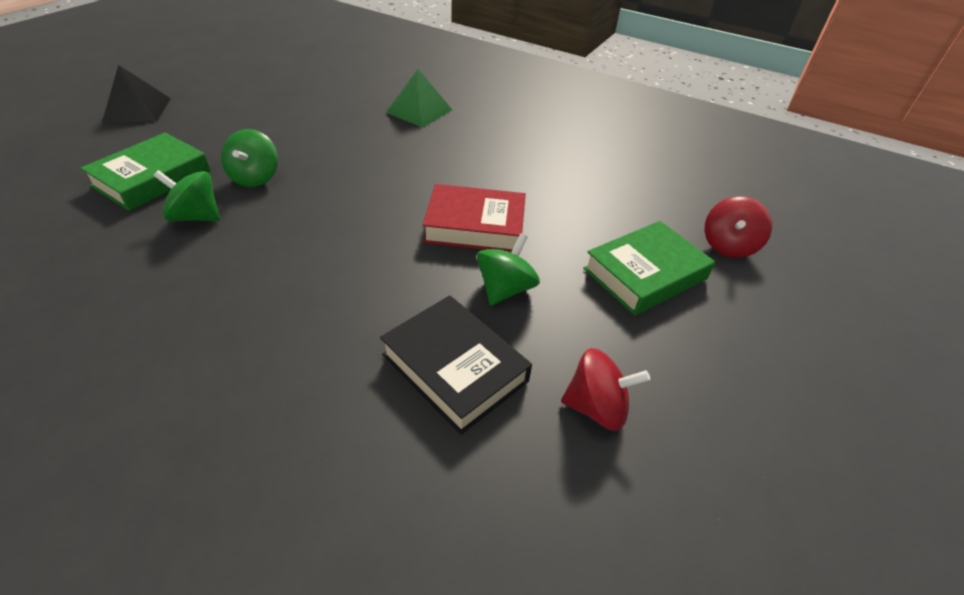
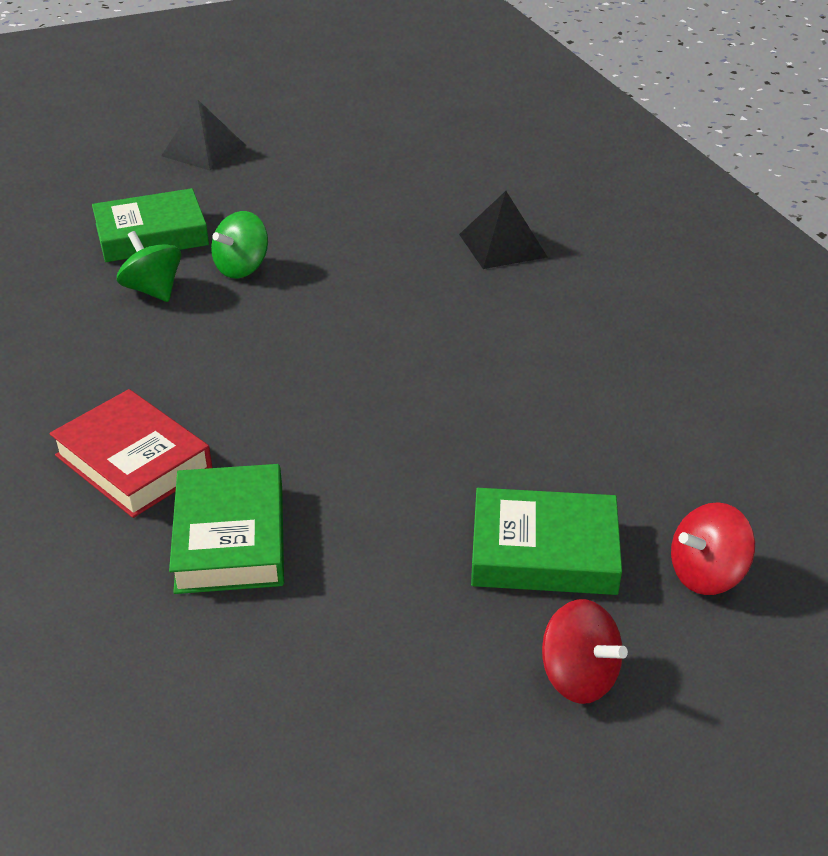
camera: 40 degrees right, 5 degrees down
black book [380,295,532,435] -> green book [169,464,284,594]
green pyramid [385,69,452,128] -> black pyramid [459,191,548,269]
red book [423,184,526,252] -> red book moved to [49,389,212,518]
green spinning top [477,233,540,305] -> none
red spinning top [561,348,650,431] -> red spinning top moved to [542,599,628,704]

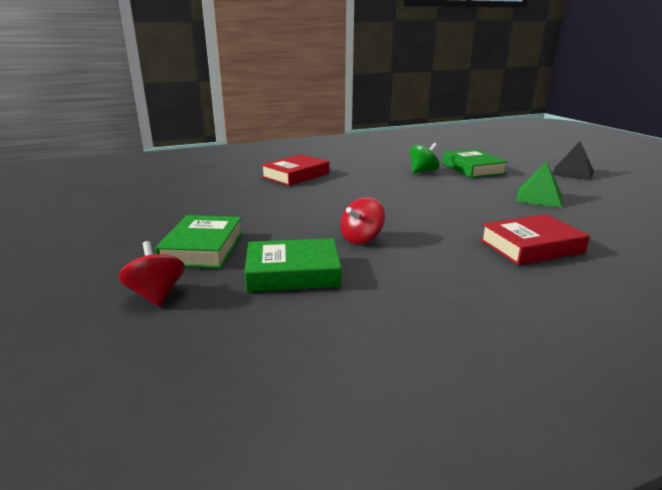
camera: 90 degrees right, 15 degrees down
green book [169,464,284,594] -> green book moved to [244,238,341,292]
green spinning top [211,211,268,278] -> none
black pyramid [459,191,548,269] -> red book [480,214,590,265]
red spinning top [542,599,628,704] -> red spinning top moved to [341,197,385,244]
none -> green pyramid [516,161,562,208]

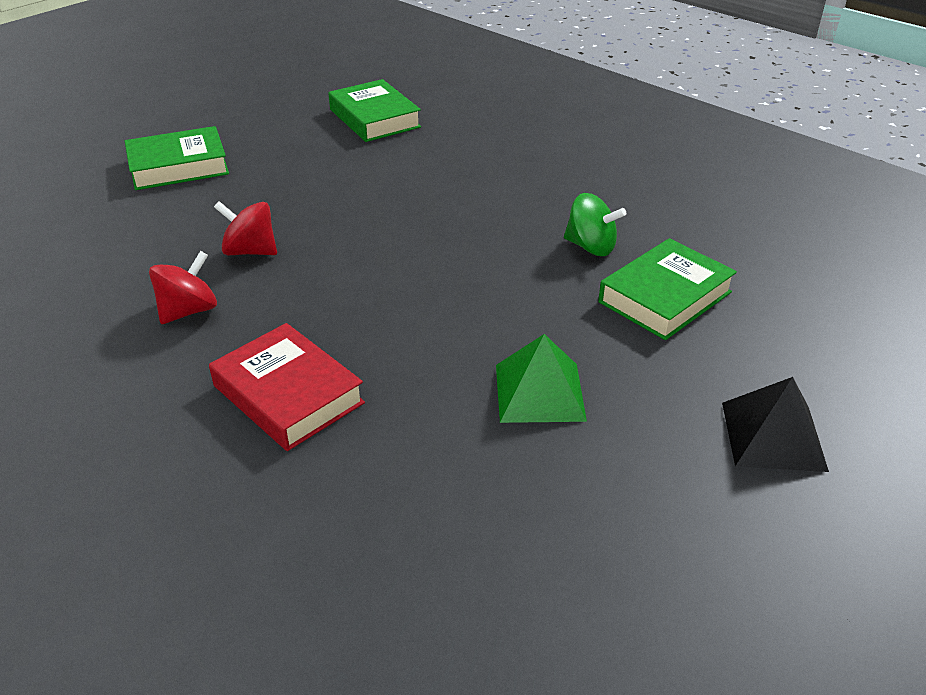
camera: 65 degrees right, 15 degrees up
red spinning top [118,241,185,307] -> red spinning top moved to [149,251,217,324]
green book [244,238,341,292] -> green book moved to [328,79,421,142]
red book [261,154,329,186] -> none

